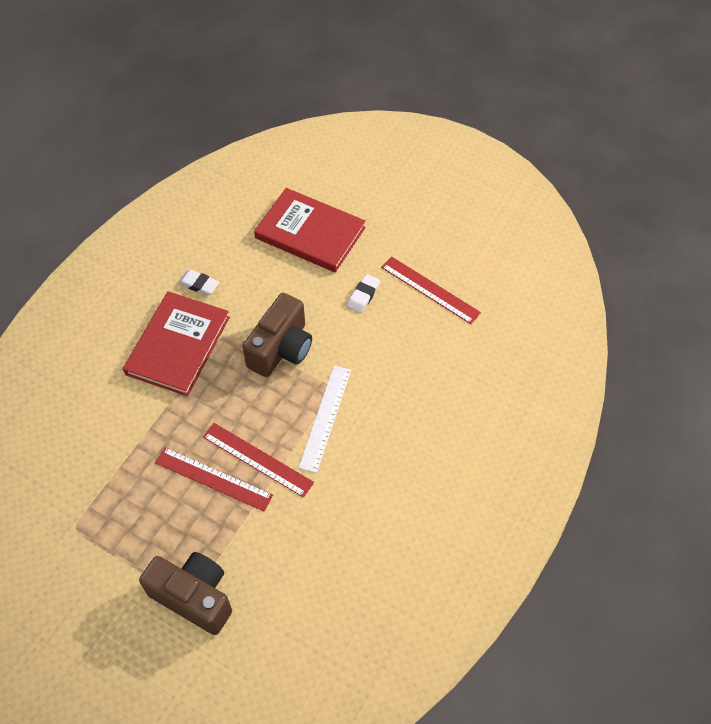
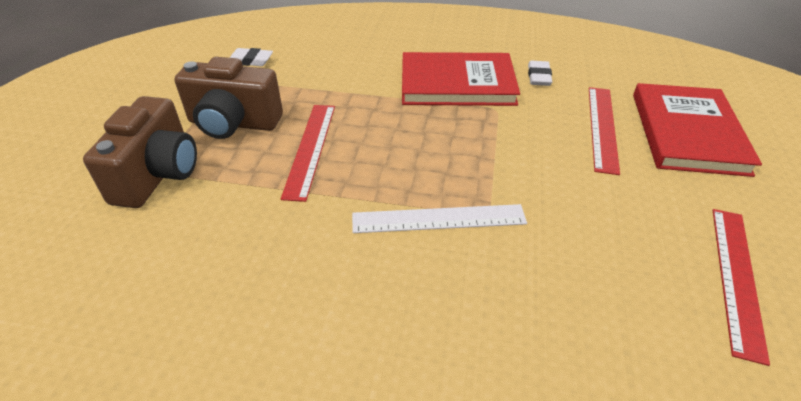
camera: 70 degrees right, 15 degrees down
red ruler [203,423,314,498] -> red ruler moved to [589,87,620,175]
brown camera [242,293,312,377] -> brown camera moved to [174,57,283,139]
white eraser [347,274,380,313] -> white eraser moved to [230,48,273,66]

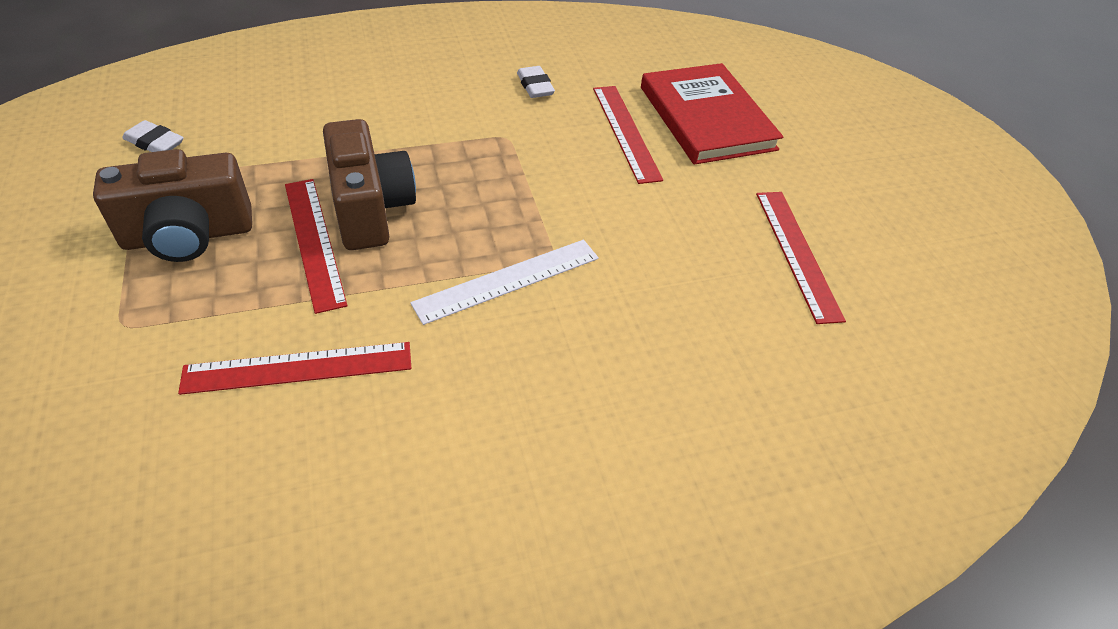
camera: 30 degrees left, 5 degrees up
brown camera [83,96,197,208] -> brown camera moved to [323,119,416,250]
white eraser [230,48,273,66] -> white eraser turned 45 degrees clockwise [122,120,184,152]
red book [402,52,520,106] -> none
none -> red ruler [178,342,411,395]

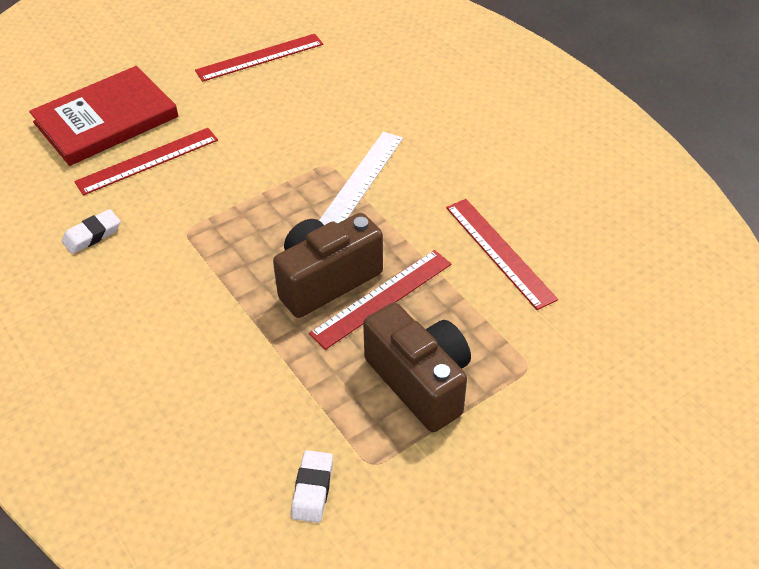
camera: 105 degrees left, 0 degrees up
white ruler [410,240,599,325] -> white ruler turned 75 degrees clockwise [319,132,403,225]

